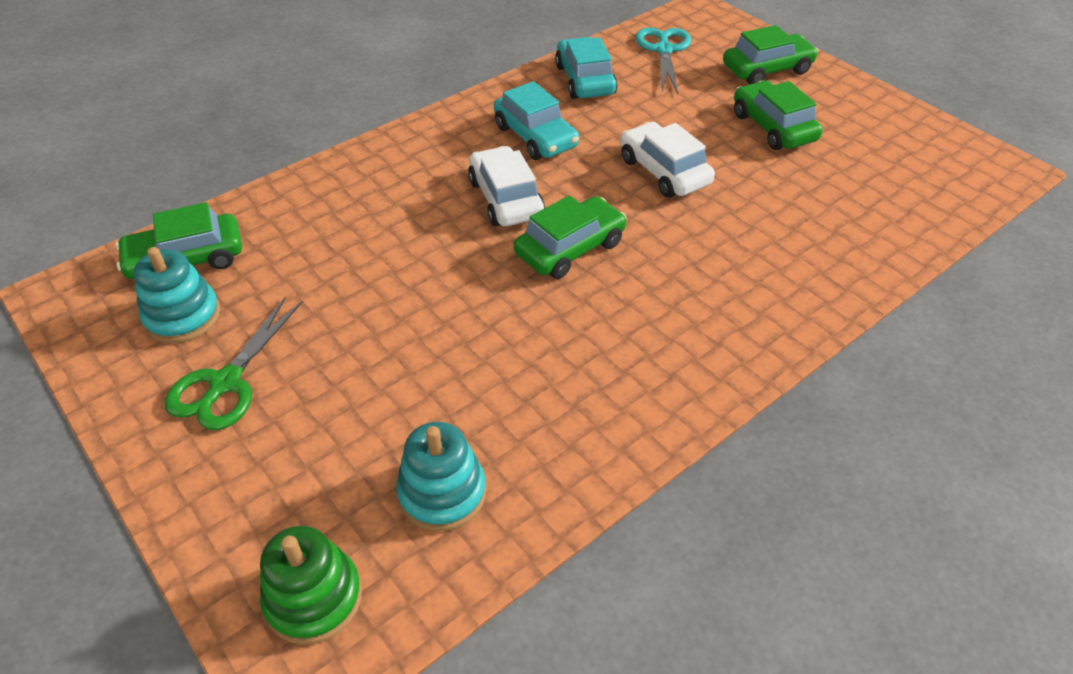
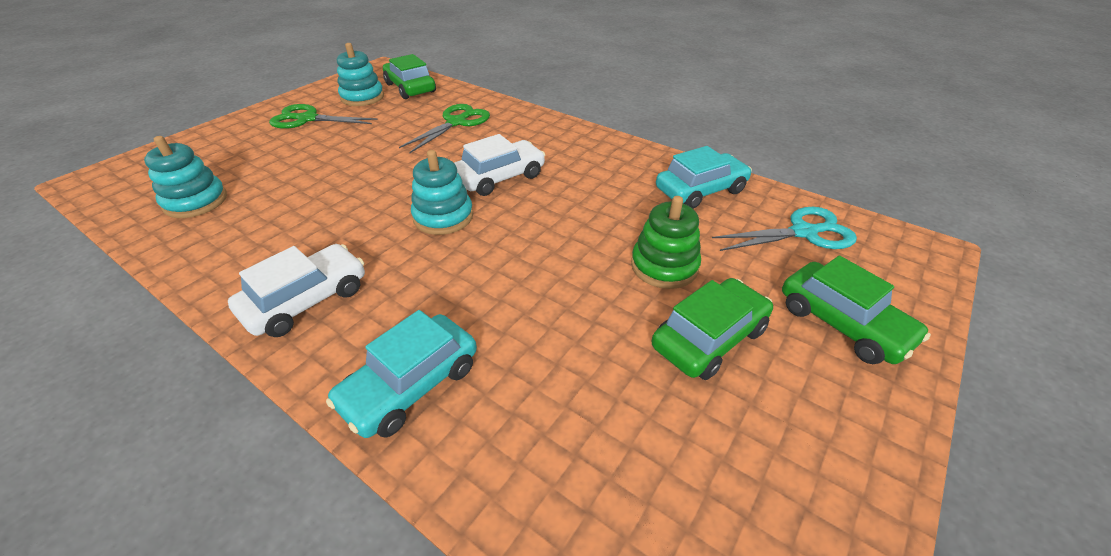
camera: 75 degrees right, 5 degrees down
green stacking toy [260,526,362,645] -> green stacking toy moved to [631,196,701,289]
turquoise car [494,81,579,160] -> turquoise car moved to [326,310,477,438]
green car [514,195,627,279] -> turquoise stacking toy [411,150,473,235]
white car [620,122,715,198] -> white car moved to [228,244,365,337]
none -> green scissors [399,104,490,153]

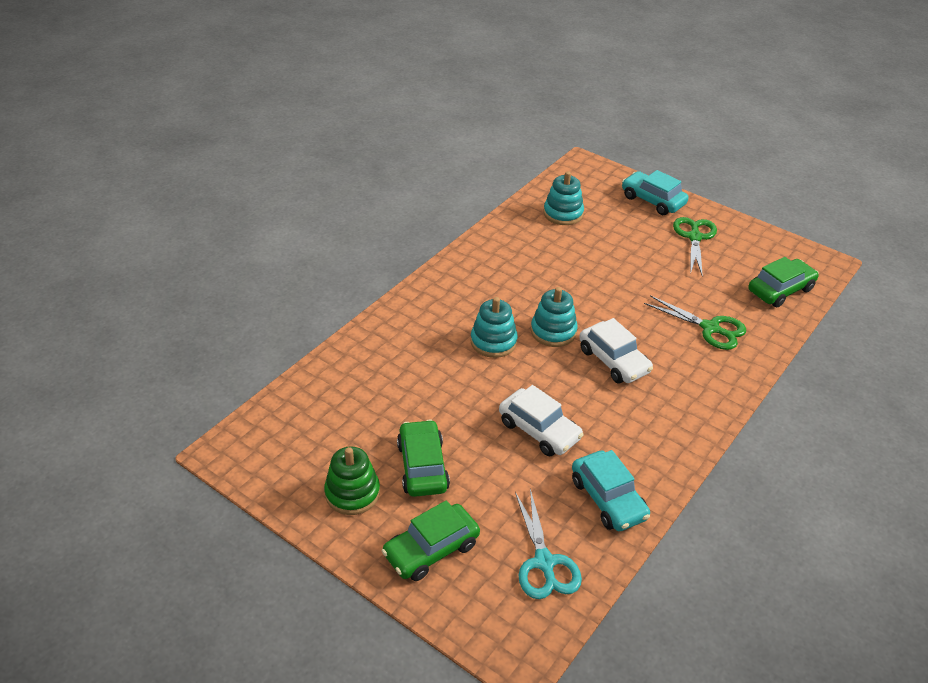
camera: 90 degrees right, 0 degrees up
white car [228,244,365,337] -> white car moved to [499,385,583,456]
turquoise car [326,310,477,438] -> turquoise car moved to [622,170,689,215]
turquoise stacking toy [337,43,384,106] -> turquoise stacking toy moved to [470,297,518,358]
green stacking toy [631,196,701,289] -> green stacking toy moved to [324,446,380,515]
green car [652,278,773,380] -> green car turned 150 degrees counterclockwise [397,420,450,497]

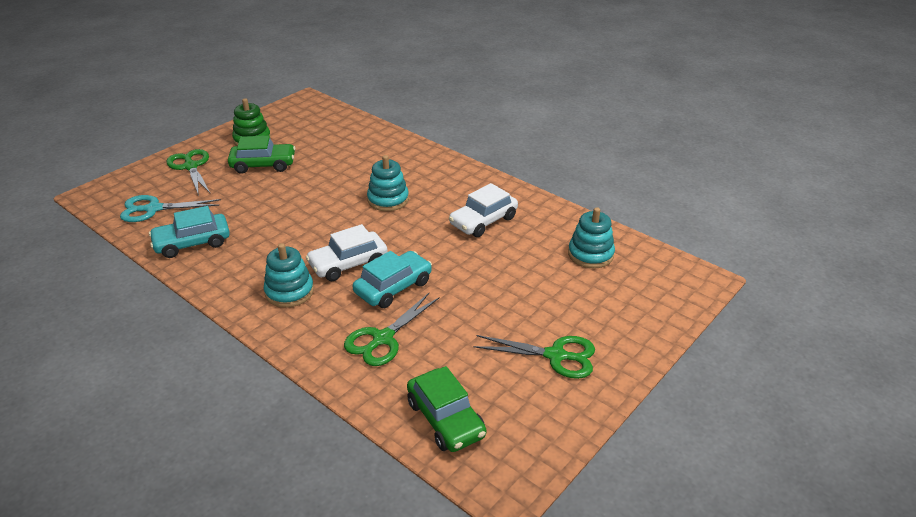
camera: 95 degrees right, 5 degrees down
green car [382,501,480,581] -> green scissors [167,149,210,196]
white car [499,385,583,456] -> white car moved to [449,183,518,237]
turquoise stacking toy [531,287,578,347] -> turquoise stacking toy moved to [264,243,314,308]
turquoise car [622,170,689,215] -> turquoise car moved to [353,251,432,308]

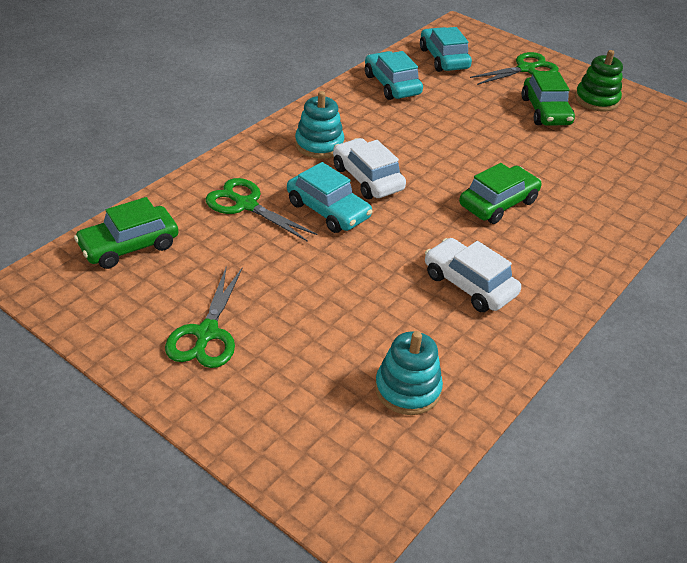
camera: 85 degrees right, 5 degrees up
turquoise scissors [120,195,221,222] -> turquoise car [420,27,472,72]
turquoise stacking toy [367,155,409,211] -> green car [459,163,542,224]

